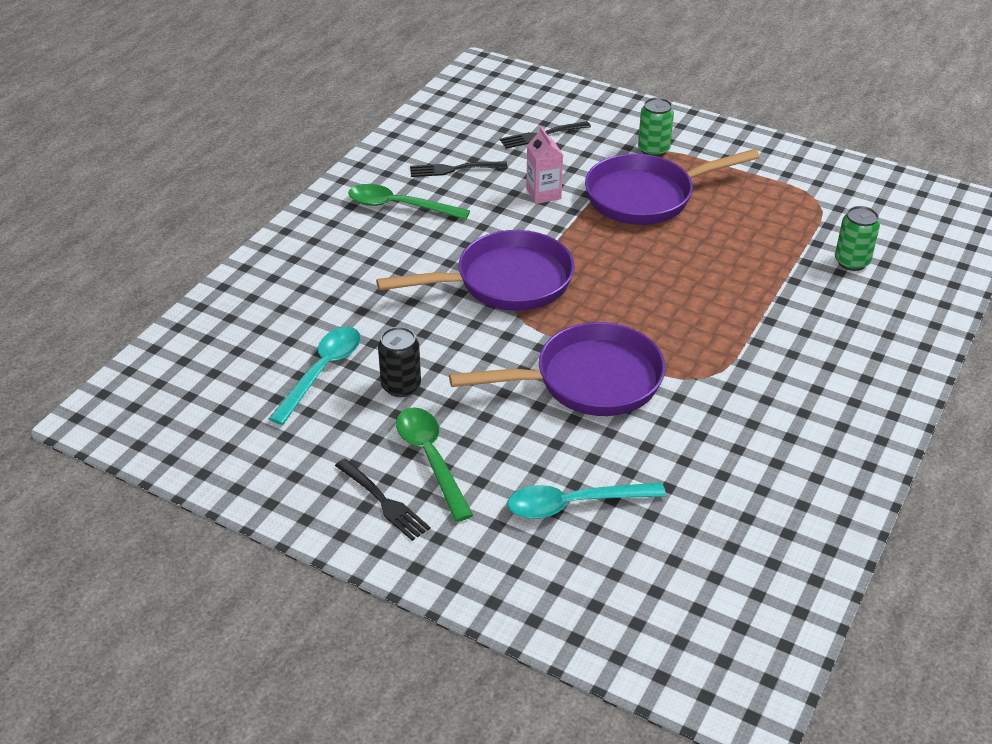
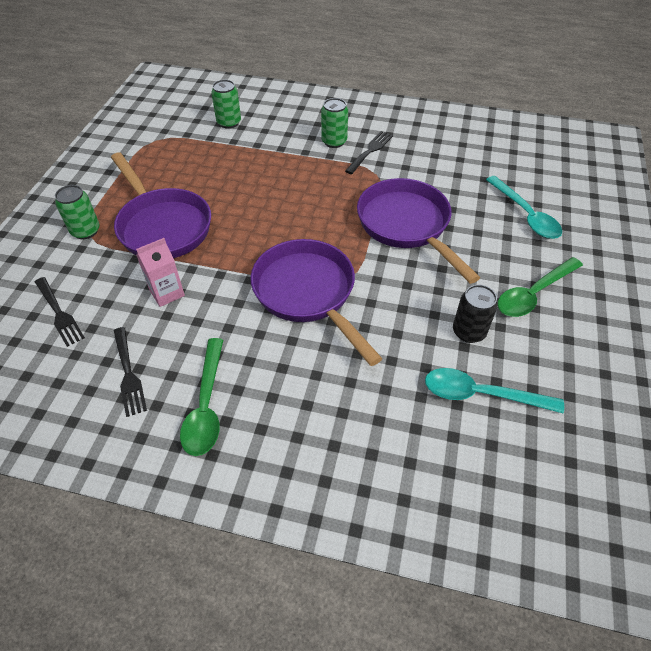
camera: 105 degrees left, 10 degrees up
black fork [335,459,430,541] -> black fork moved to [345,131,393,174]
none -> green can [321,98,348,148]

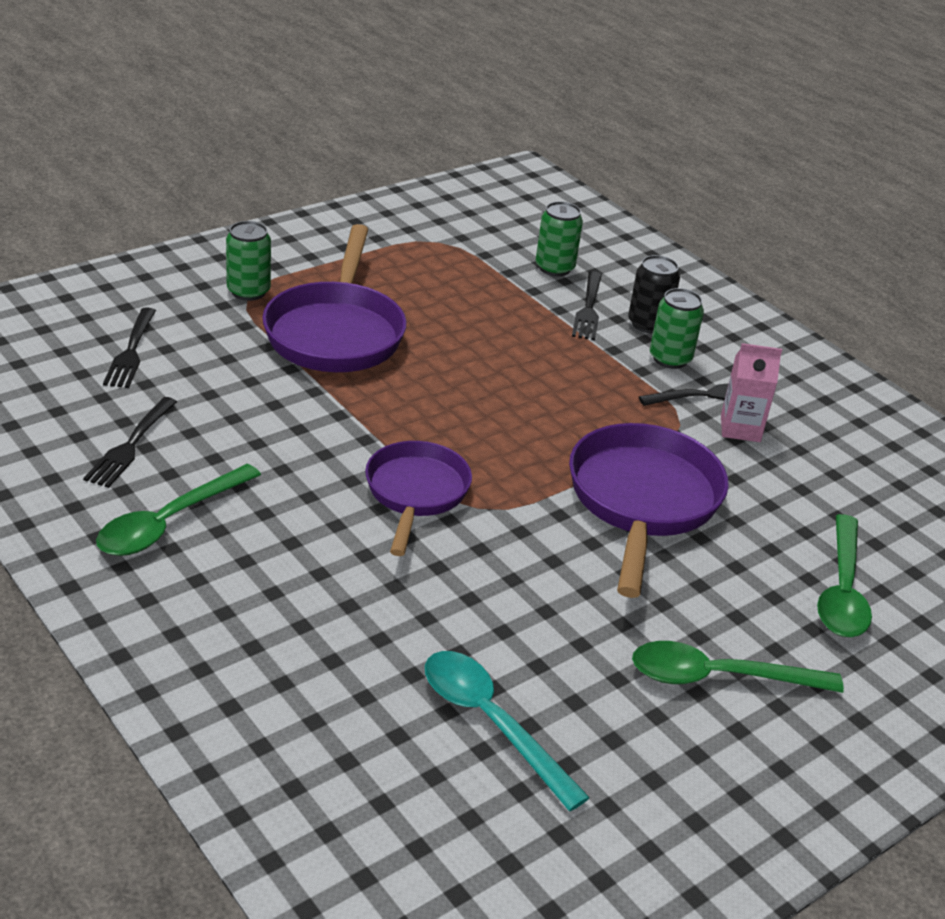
camera: 35 degrees right, 15 degrees down
pink carton [136,238,185,307] -> pink carton moved to [721,343,782,442]
purple pan [250,239,383,366] -> purple pan [365,441,472,556], size x0.66
black can [453,285,498,343] -> black can moved to [628,255,680,334]
turquoise spoon [486,176,562,239] -> green spoon [817,514,872,637]
none -> black fork [572,271,602,340]

